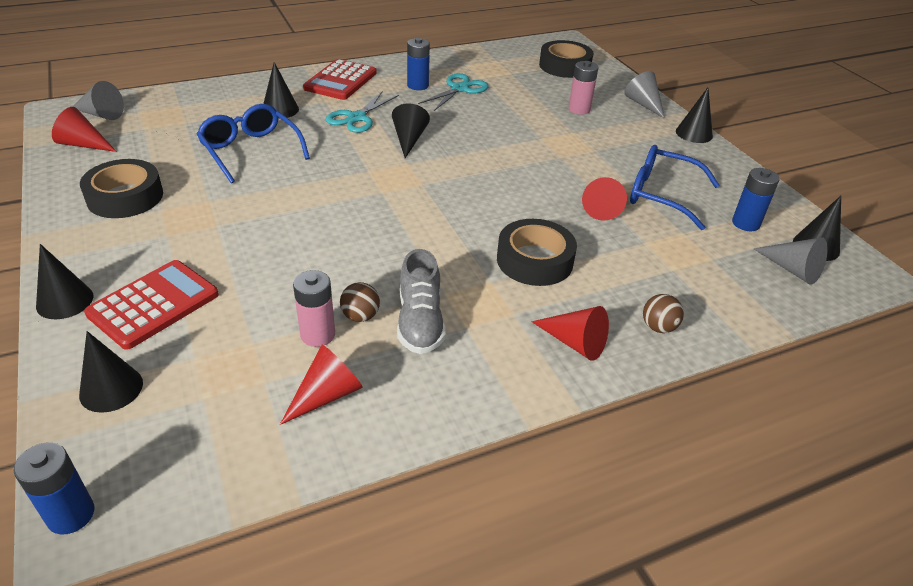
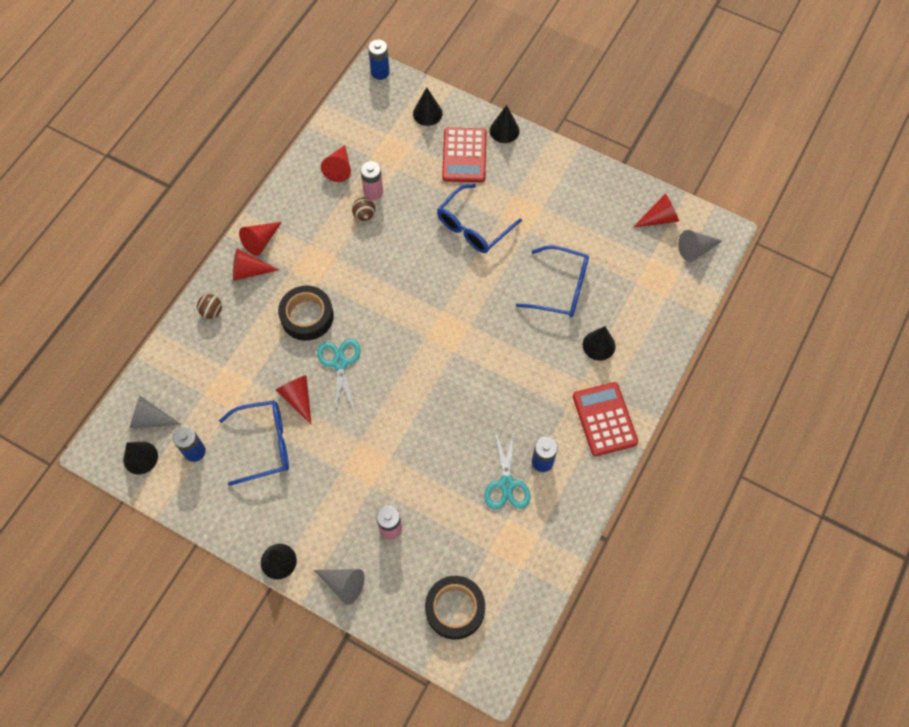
camera: 145 degrees right, 25 degrees up
black tape [80,159,163,218] -> none
turquoise scissors [326,91,399,133] -> turquoise scissors moved to [317,339,361,411]
black cone [392,103,430,158] -> none
grey shoe [397,249,446,354] -> none
none -> red cone [239,222,282,256]
none -> blue glasses [437,184,522,253]

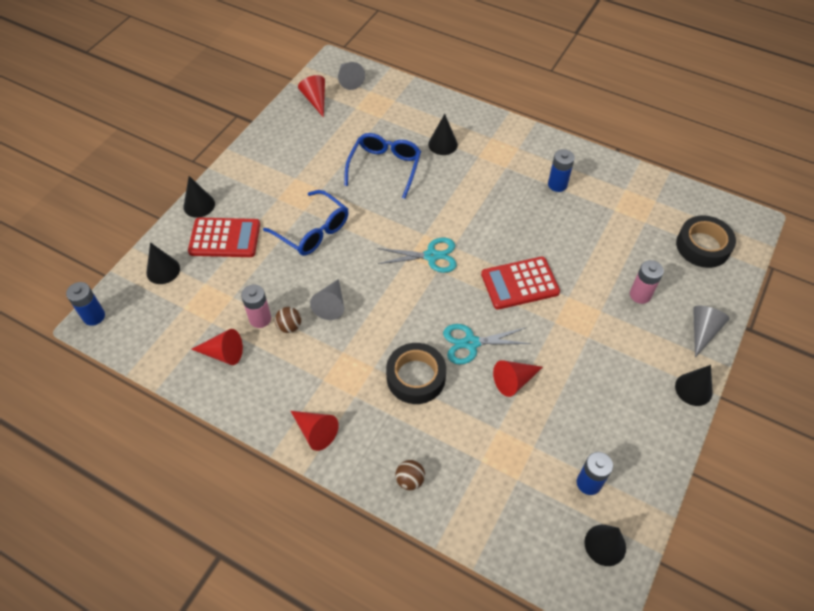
camera: 90 degrees left, 10 degrees down
grey cone [130,396,182,428] -> grey cone moved to [310,279,344,320]
blue glasses [219,400,289,486] -> none
red cone [233,249,279,281] -> none
turquoise scissors [484,431,531,509] -> turquoise scissors moved to [378,238,457,273]
red calculator [573,382,638,456] -> red calculator moved to [481,257,560,310]

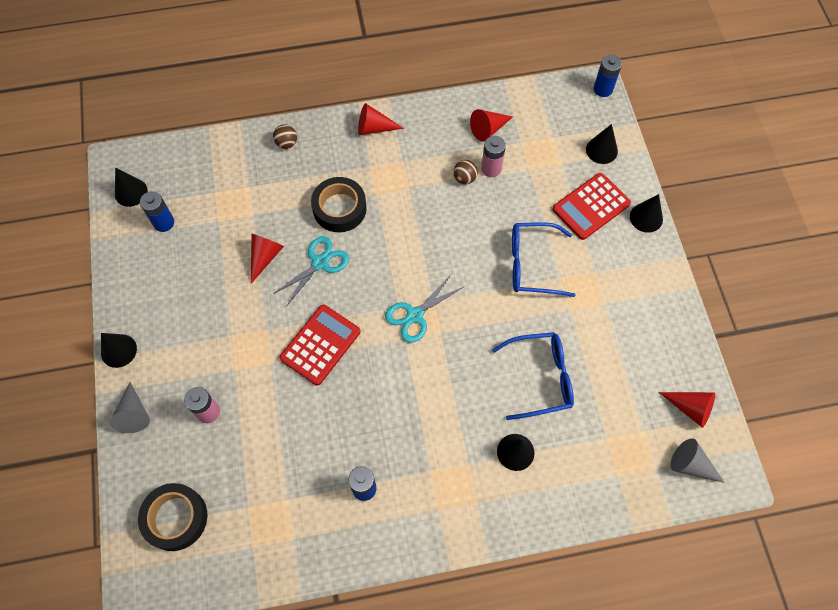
camera: 140 degrees right, 10 degrees up
grey cone [310,279,344,320] -> none
blue glasses [344,133,421,199] -> blue glasses turned 75 degrees counterclockwise [492,332,574,420]

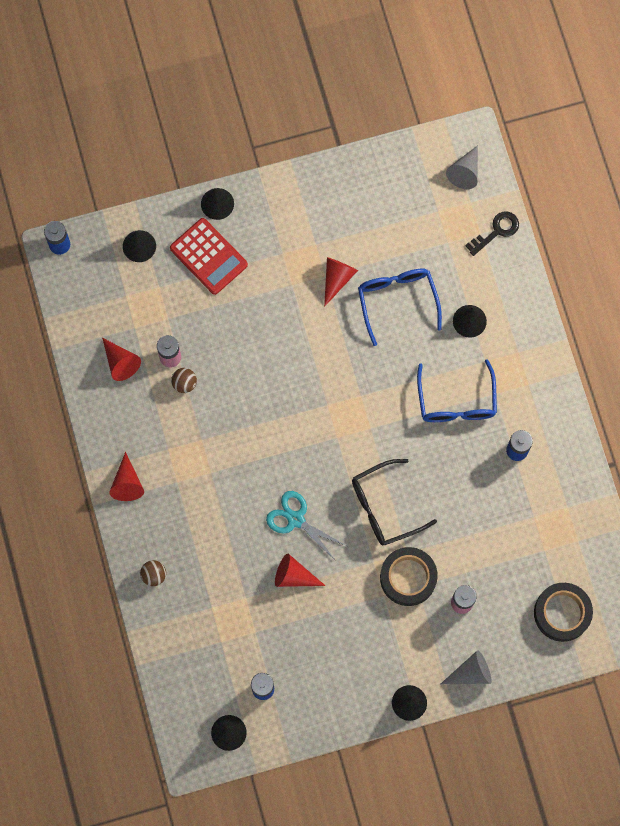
camera: 95 degrees left, 10 degrees up
red calculator [279,305,360,386] -> black glasses [352,459,437,545]
black tape [311,177,367,232] -> black tape moved to [380,547,438,606]
turquoise scissors [385,275,463,343] -> none
blue glasses [512,222,576,297] -> blue glasses moved to [417,359,497,422]
red cone [659,392,715,428] -> red cone moved to [324,257,358,307]
none -> black key [465,212,519,256]

